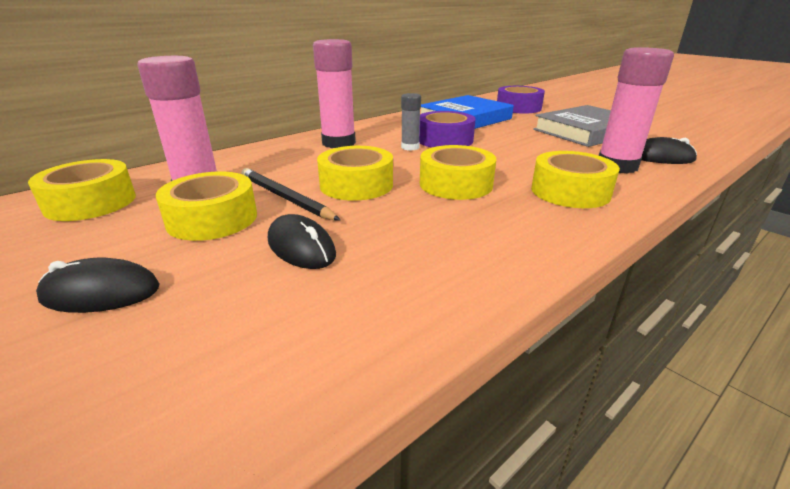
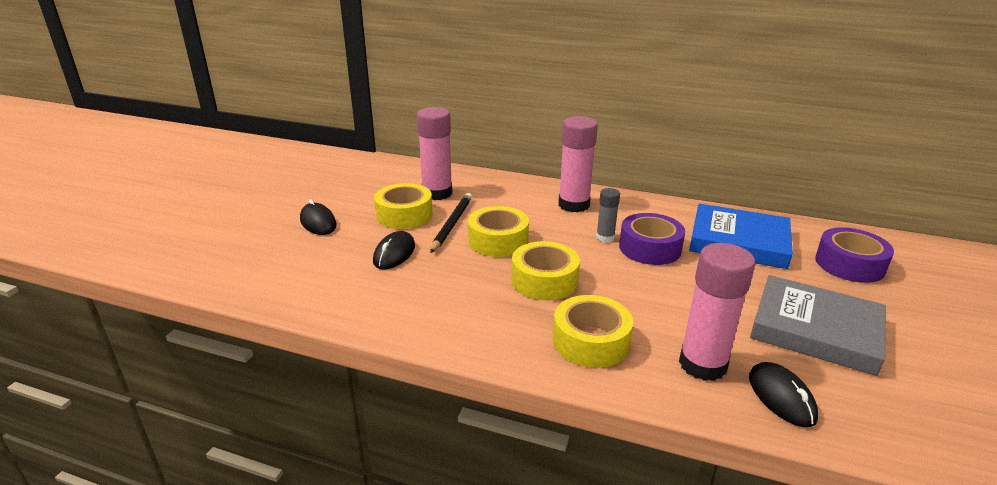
camera: 60 degrees right, 0 degrees up
yellow tape [28,159,136,221] -> none

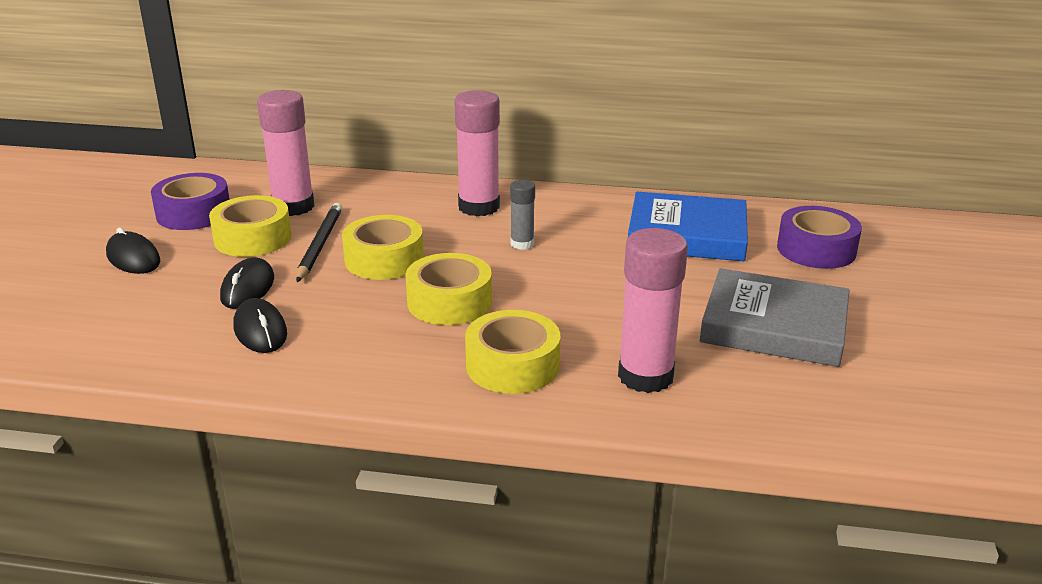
camera: 10 degrees left, 0 degrees up
purple tape [619,213,685,265] -> purple tape moved to [151,173,230,230]
black mouse [749,362,818,427] -> black mouse moved to [234,298,287,353]

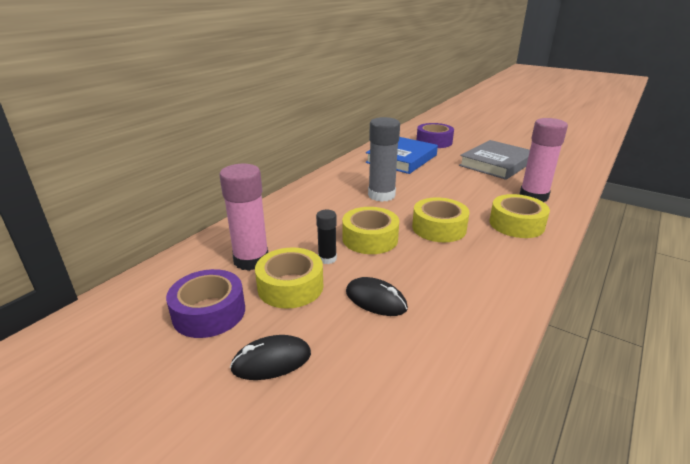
camera: 65 degrees left, 0 degrees up
black mouse [234,298,287,353] -> none
black pencil [296,203,342,282] -> black glue stick [316,210,337,264]
pink glue stick [455,90,500,216] -> none
grey glue stick [510,180,535,250] -> grey glue stick [368,117,400,202], size x1.88

